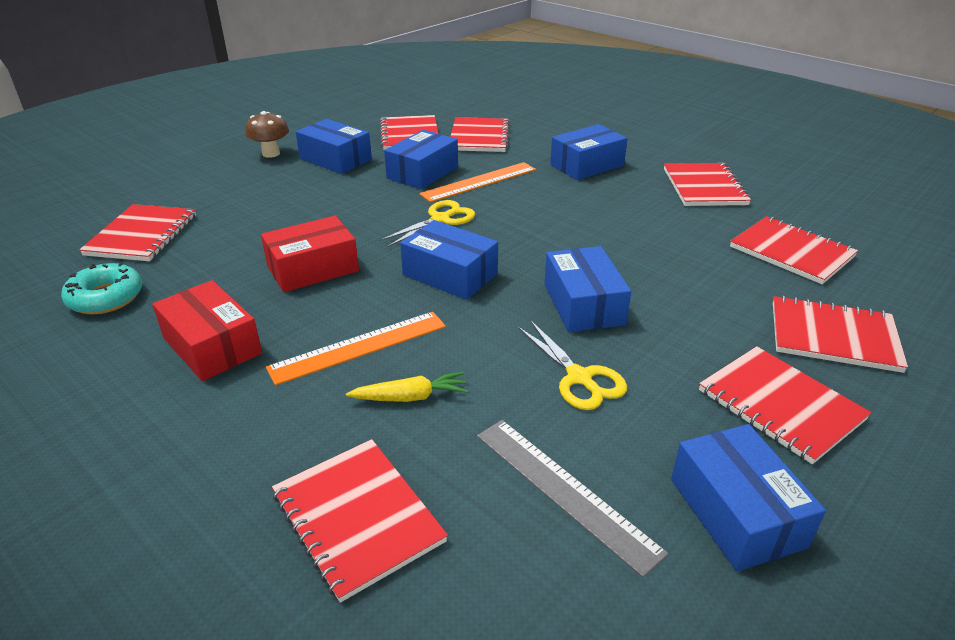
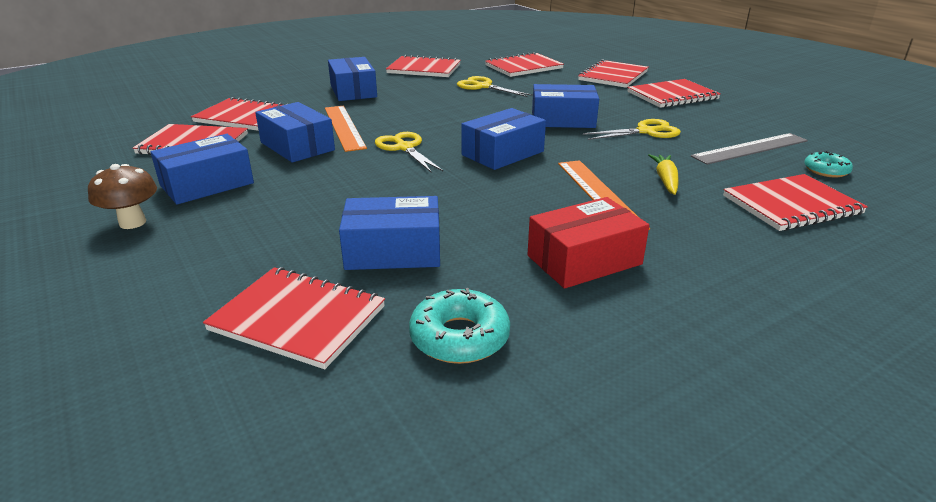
camera: 75 degrees left, 5 degrees down
red box [261,216,359,292] -> none
blue box [671,424,826,571] -> blue box moved to [339,196,440,270]
none -> yellow scissors [457,76,533,97]
none -> turquoise donut [804,151,853,178]

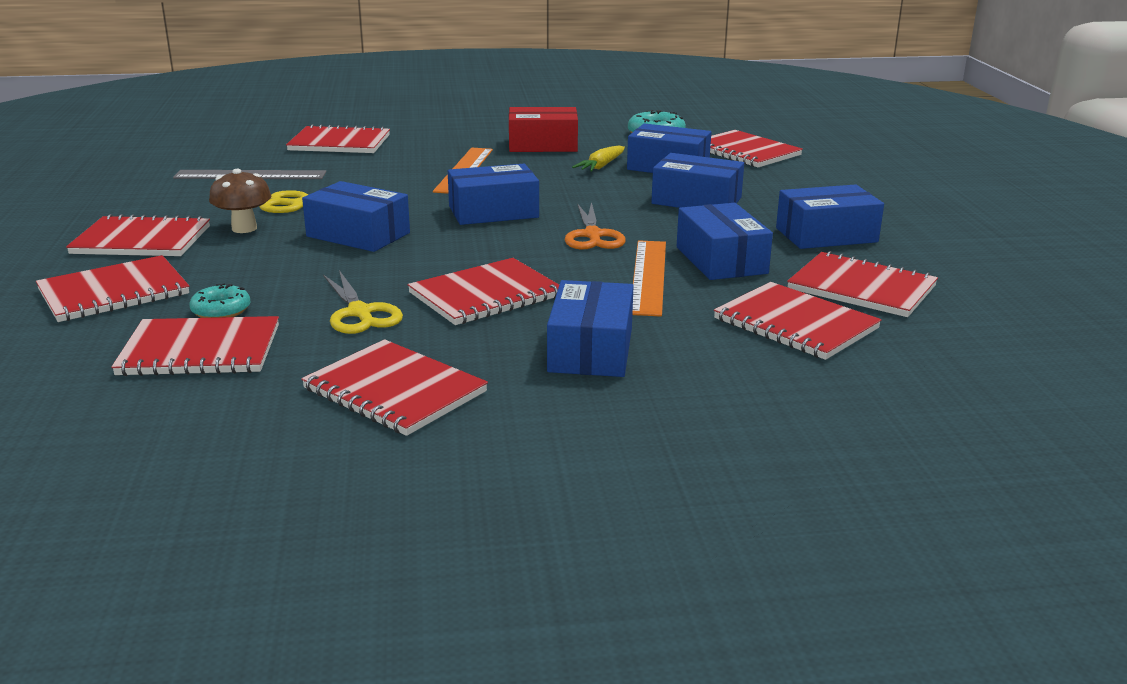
camera: 155 degrees left, 5 degrees down
brown mushroom [88,164,157,229] -> brown mushroom moved to [209,169,271,233]
yellow scissors [375,132,443,172] -> orange scissors [565,202,626,250]
yellow carrot [648,154,679,195] -> yellow carrot moved to [572,146,625,171]
turquoise donut [804,151,853,178] -> turquoise donut moved to [190,283,251,318]
none -> red notebook [408,258,559,325]
none -> blue box [651,153,744,208]

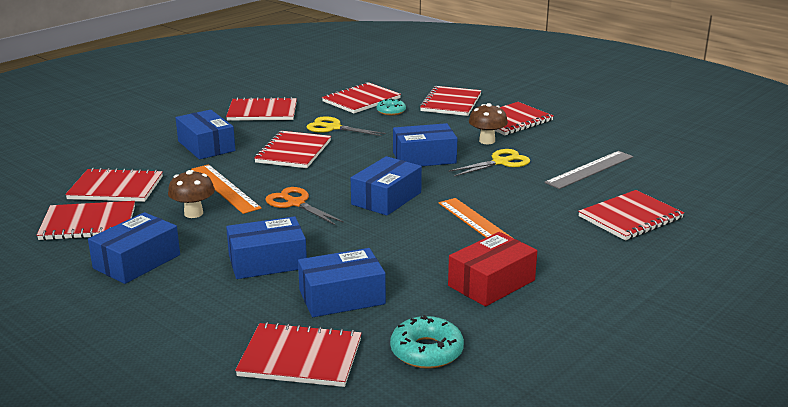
camera: 140 degrees right, 0 degrees up
yellow carrot [572,146,625,171] -> none
blue box [677,203,773,280] -> brown mushroom [168,170,215,218]

